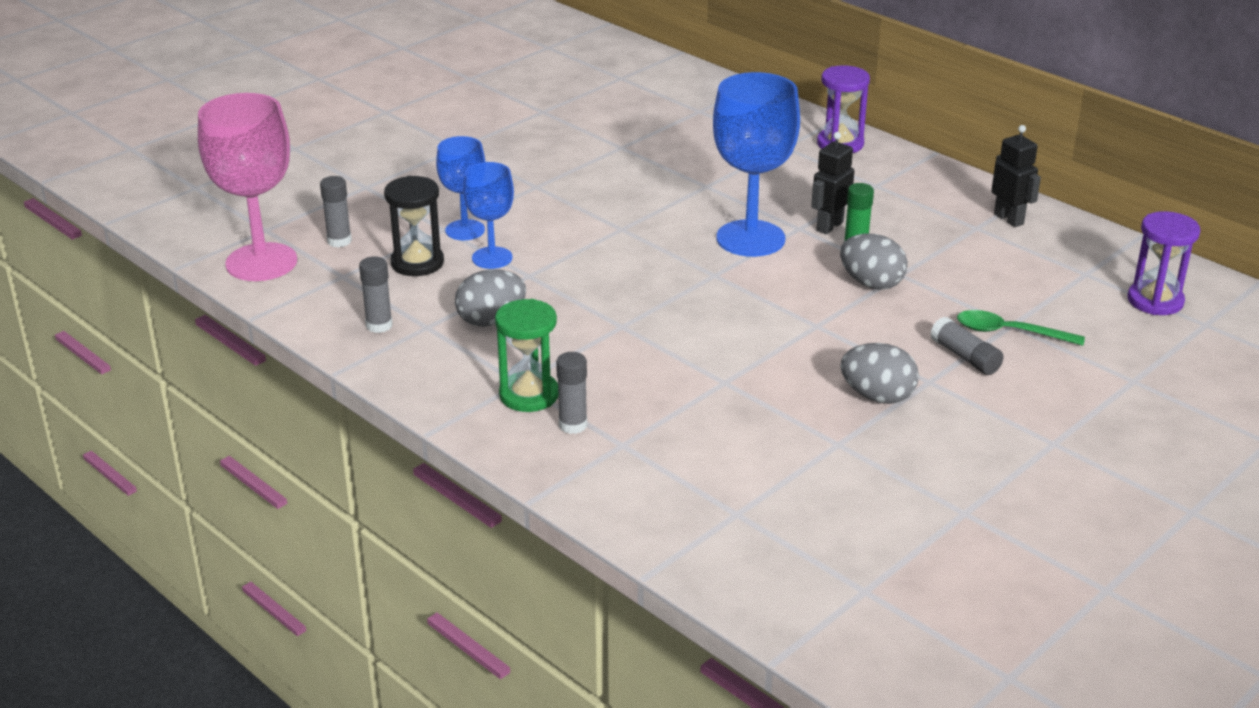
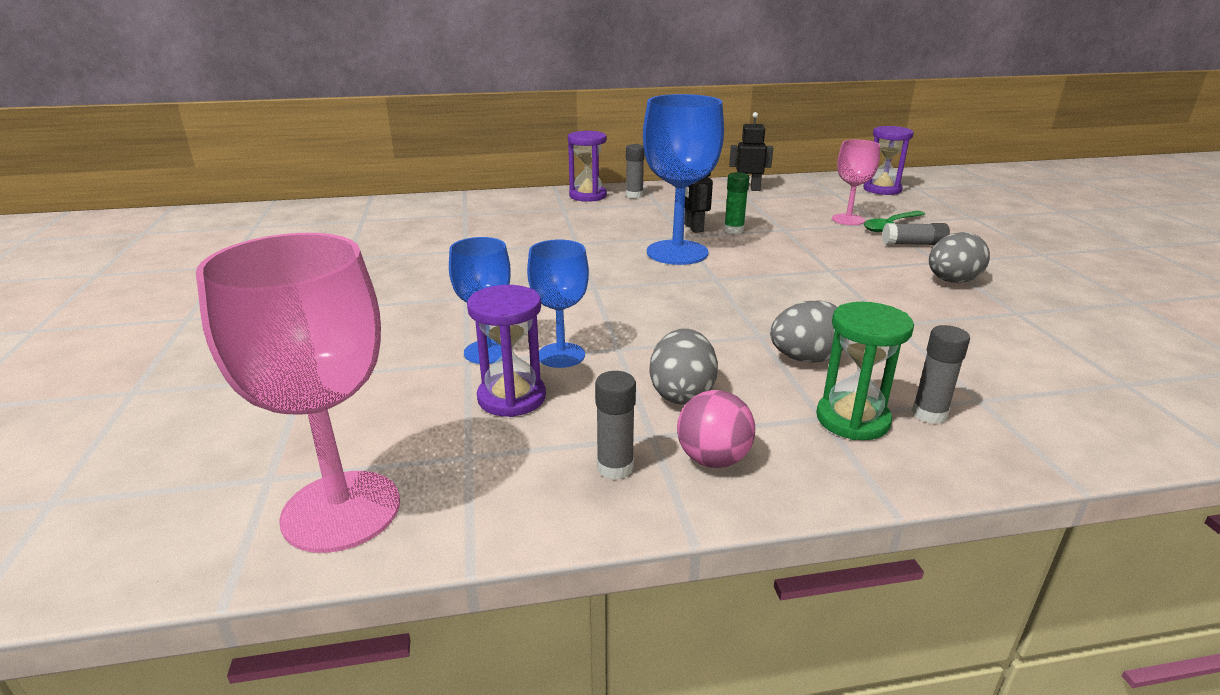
camera: 55 degrees left, 5 degrees down
grey glue stick [320,176,352,248] -> grey glue stick moved to [626,144,645,198]
black hourglass [384,176,444,276] -> purple hourglass [467,285,546,417]
grey egg [840,233,908,290] -> grey egg moved to [770,301,844,363]
none -> pink ball [677,390,755,468]
none -> pink goblet [832,140,880,225]

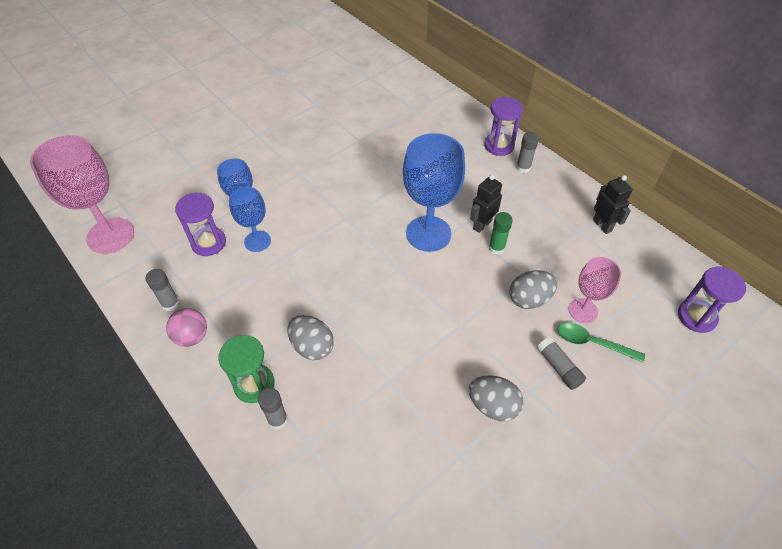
camera: 60 degrees right, 25 degrees up
grey egg [650,328,718,405] -> grey egg moved to [510,270,557,309]

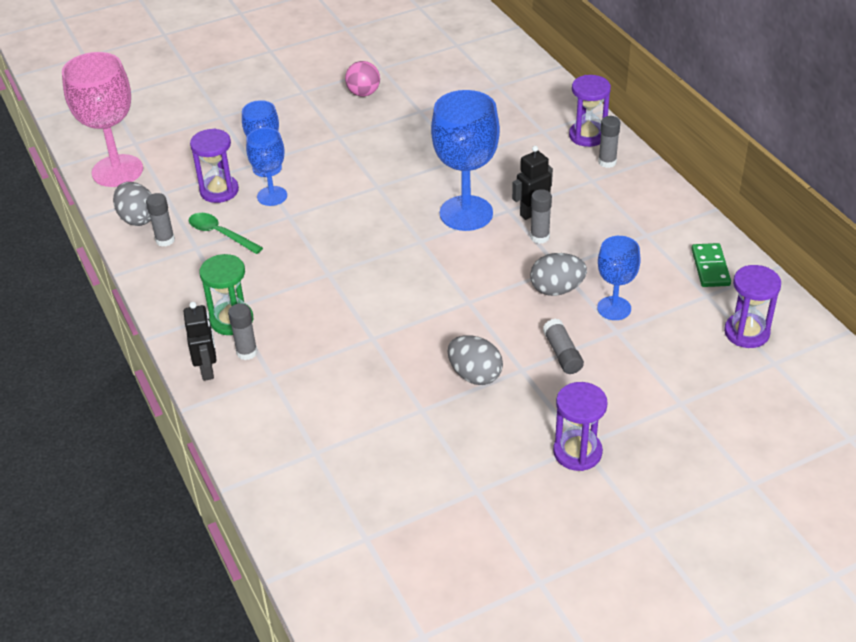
camera: 15 degrees right, 10 degrees down
pink ball [166,308,207,347] -> pink ball moved to [345,61,380,97]
grey egg [288,315,334,360] -> grey egg moved to [113,182,151,226]
green glue stick [489,212,513,255] -> grey glue stick [530,189,552,244]
green spoon [558,323,645,363] -> green spoon moved to [189,213,263,254]
pink goblet [569,257,621,323] -> blue goblet [597,236,641,320]
black robot [593,175,633,234] -> black robot moved to [184,302,217,381]
none -> purple hourglass [553,382,608,471]
none -> green domino [692,243,731,287]

